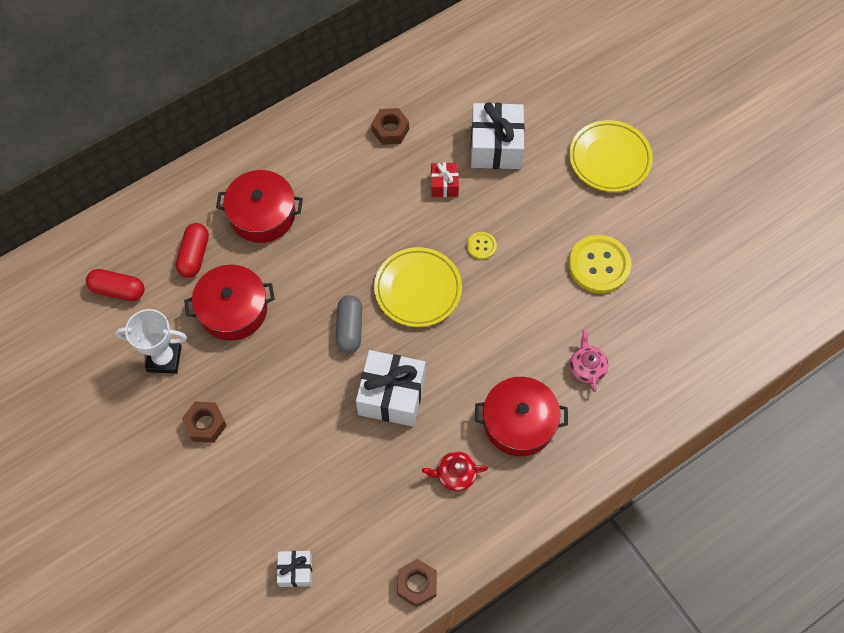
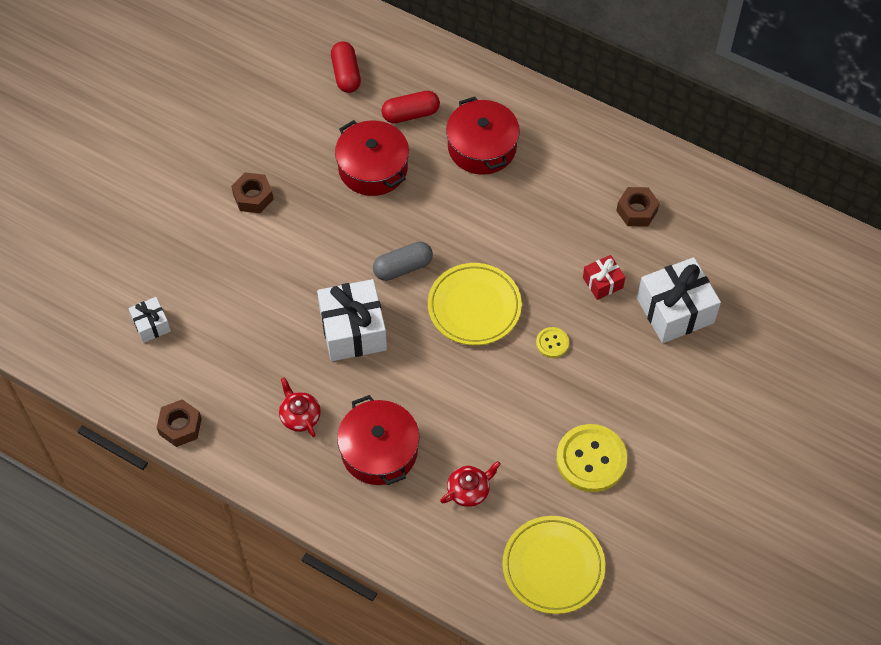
camera: 65 degrees right, 5 degrees down
white trophy [115,309,187,374] -> none
yellow plate [569,120,653,192] -> yellow plate moved to [502,516,605,614]
pink teapot [570,329,608,392] -> red teapot [440,461,501,507]

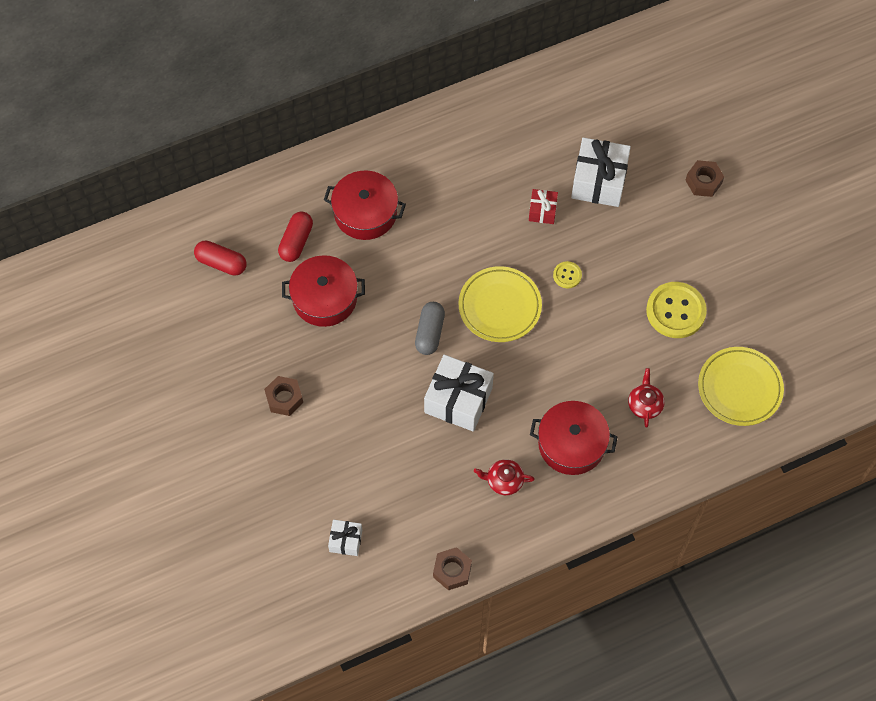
camera: 55 degrees left, 5 degrees up
brown nut [616,187,660,227] -> brown nut moved to [685,160,724,197]

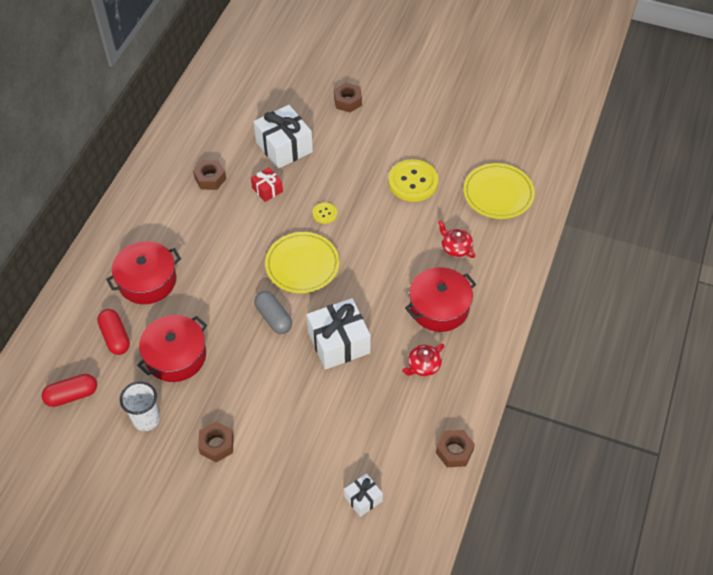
camera: 45 degrees left, 10 degrees down
none -> white cup [120,381,160,431]
none -> brown nut [193,160,226,190]

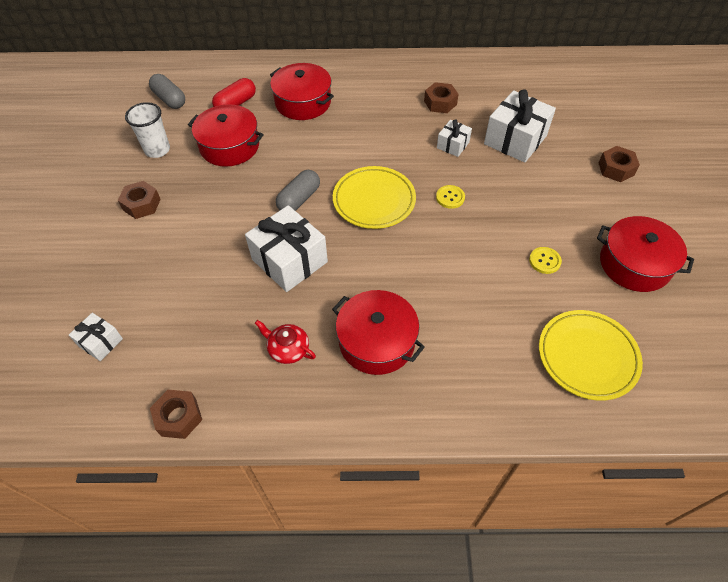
camera: 70 degrees right, 0 degrees up
red capsule [42,374,97,407] -> grey capsule [149,74,185,109]
red gift [251,167,283,202] -> white gift [437,119,472,157]
yellow button [388,159,439,202] -> yellow button [529,247,562,274], size x0.49
red teapot [438,220,475,258] -> none
none -> red pot [597,216,694,292]

